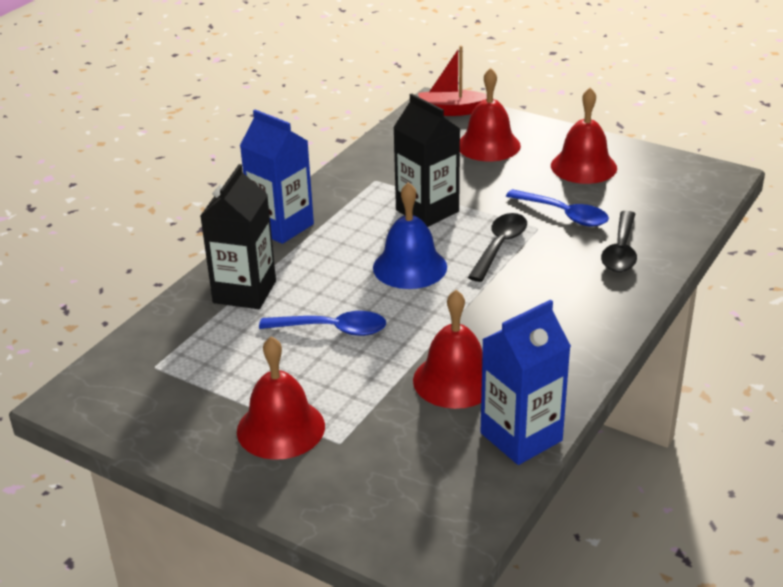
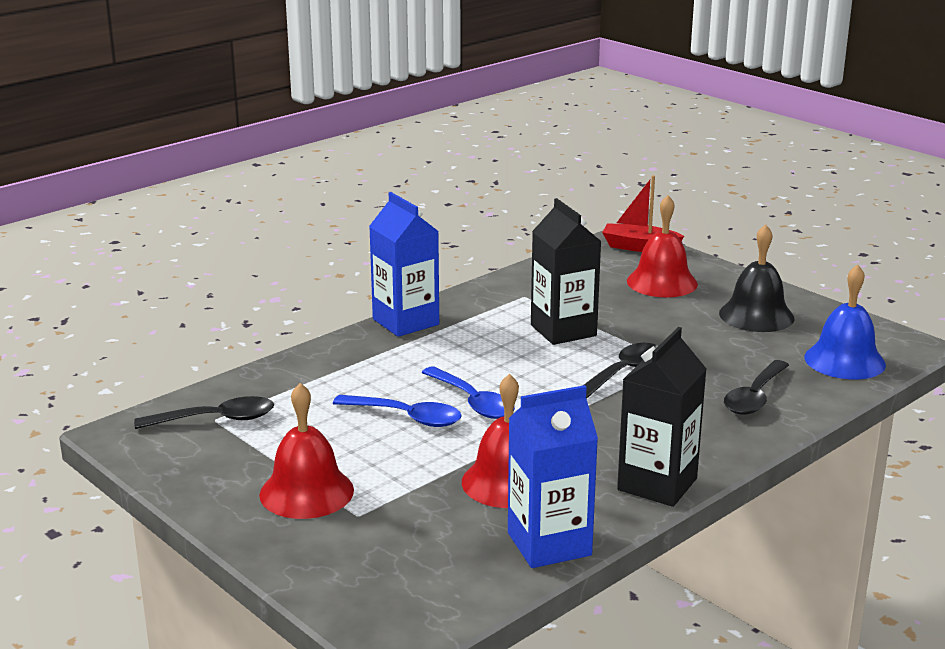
camera: 15 degrees right, 10 degrees down
black carton [200,164,276,309] -> black carton moved to [617,327,706,507]
blue bell [373,182,447,289] -> blue bell moved to [805,265,886,380]
blue spoon [506,189,609,226] -> blue spoon moved to [421,366,515,419]
red bell [551,88,617,184] -> black bell [719,224,794,332]
none -> black spoon [134,396,274,429]

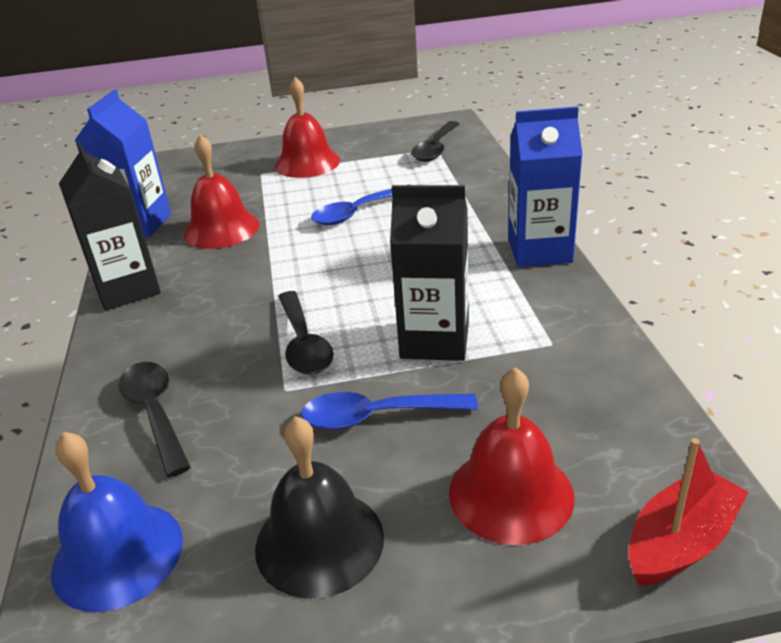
camera: 125 degrees right, 10 degrees up
blue spoon [421,366,515,419] -> blue spoon moved to [301,392,478,430]

